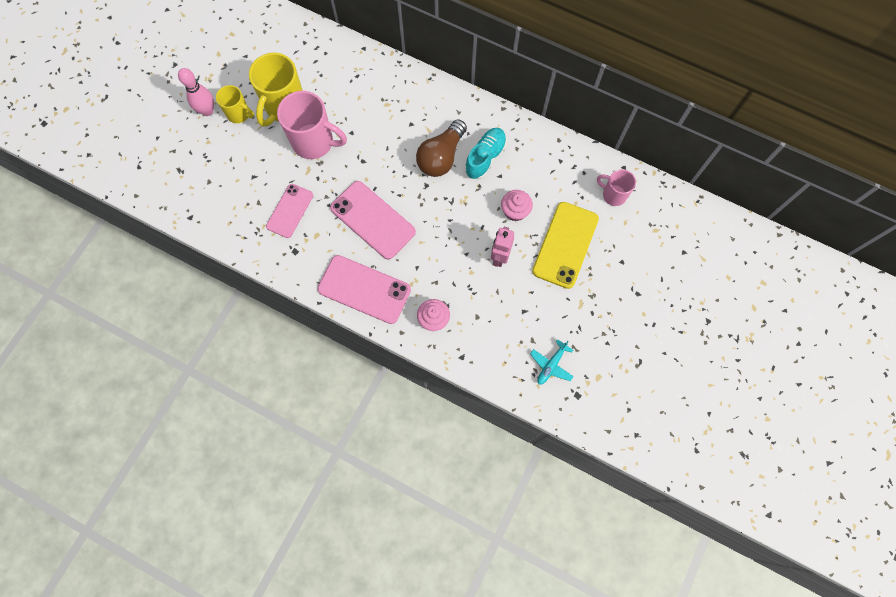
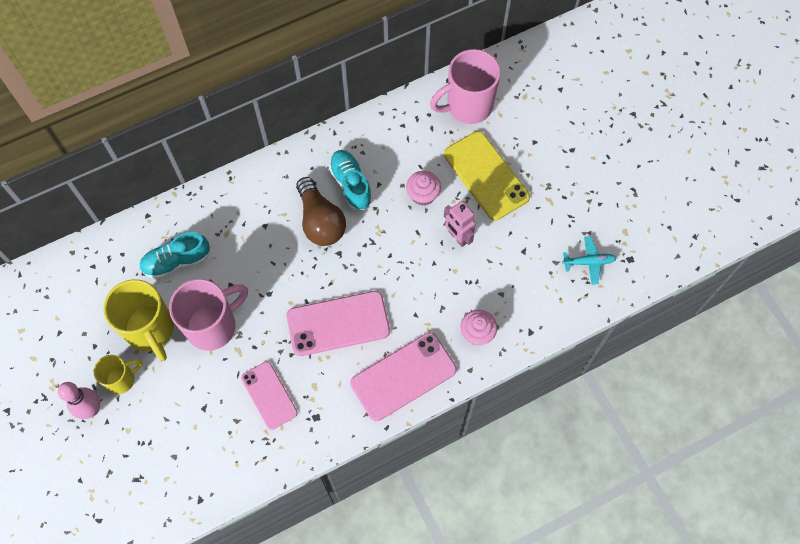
camera: 55 degrees left, 5 degrees down
turquoise plane [530,339,574,385] -> turquoise plane turned 75 degrees counterclockwise [562,237,617,285]
pink mug [597,169,636,206] -> pink mug [430,49,501,124], size x1.77
none -> turquoise shoe [139,232,210,279]

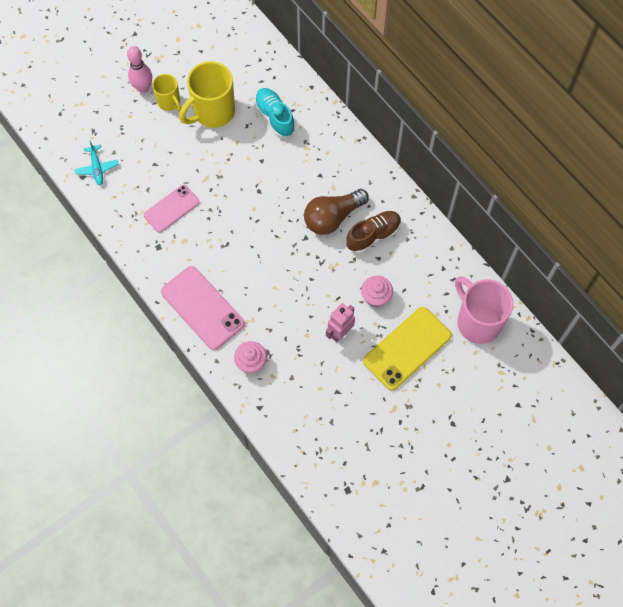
camera: 80 degrees right, 0 degrees up
pink mug [169,279,248,351] -> none
pink phone [286,291,390,356] -> none
turquoise shoe [329,150,373,210] -> brown shoe [346,211,401,253]
turquoise plane [562,237,617,285] -> turquoise plane moved to [74,140,119,185]

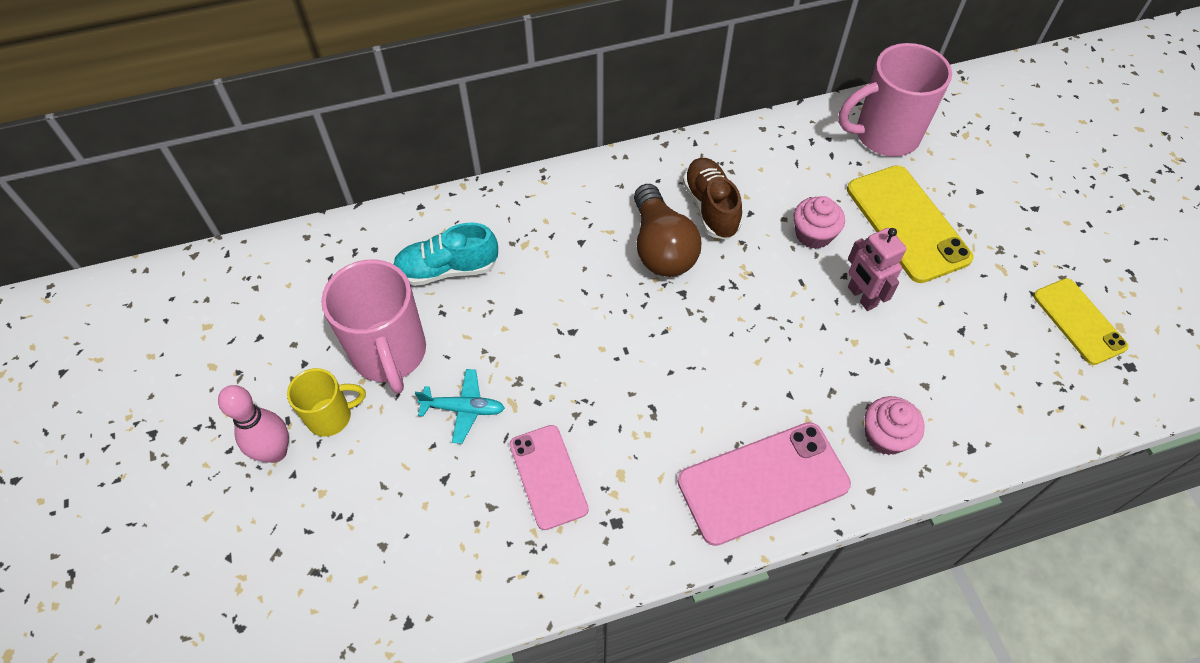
camera: 70 degrees left, 10 degrees down
turquoise plane [74,140,119,185] -> turquoise plane moved to [415,369,505,444]
yellow mug [179,61,235,128] -> pink mug [321,259,426,394]
none -> yellow phone [1033,278,1128,365]

